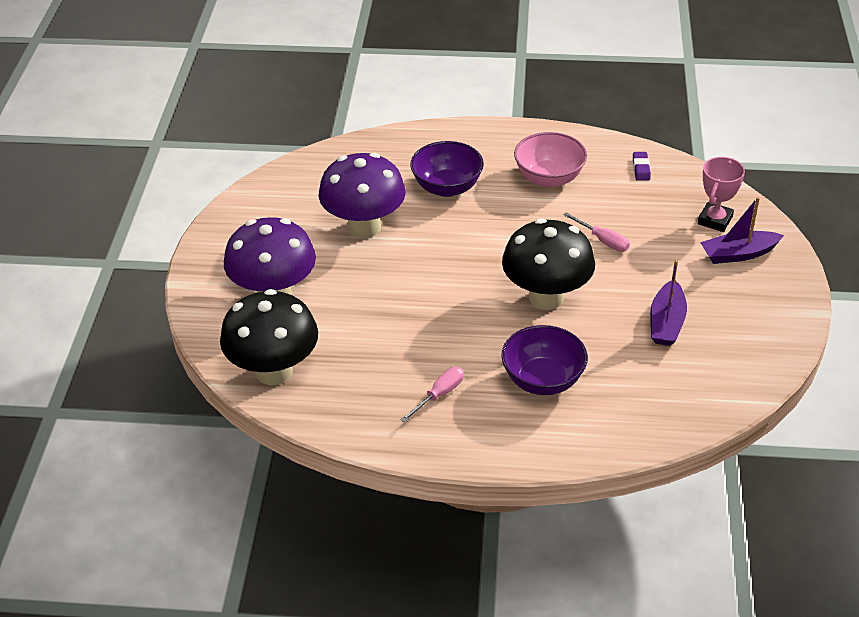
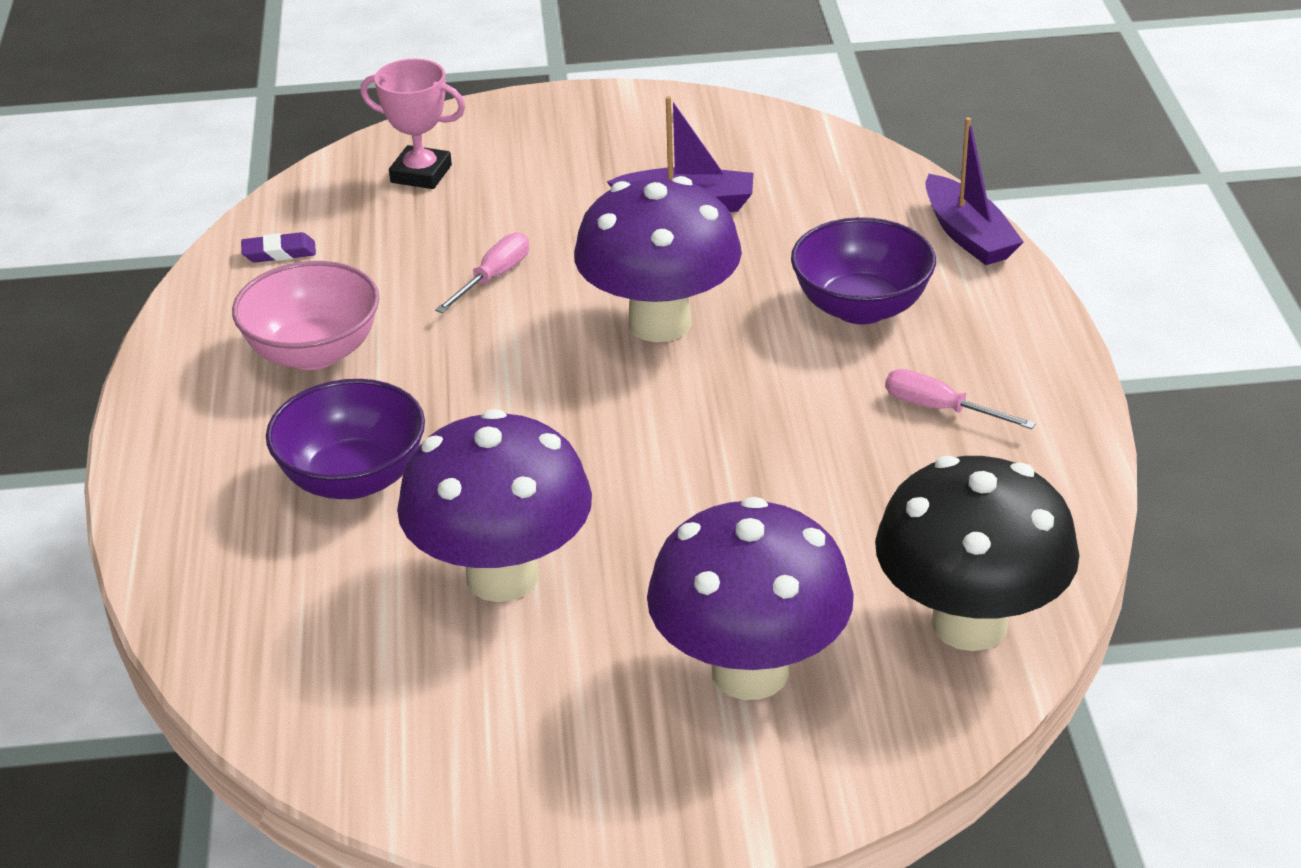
camera: 100 degrees left, 5 degrees down
black mushroom [502,218,595,310] -> purple mushroom [574,176,742,342]
purple boat [700,197,784,264] -> purple boat moved to [925,117,1024,265]

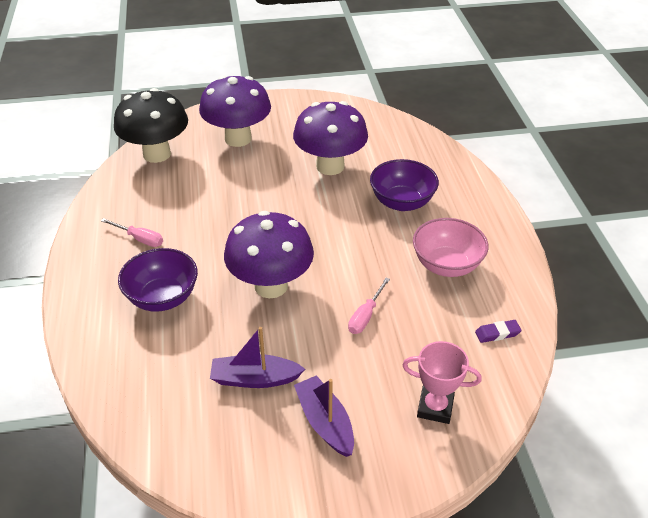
camera: 175 degrees right, 5 degrees up
purple boat [925,117,1024,265] -> purple boat moved to [294,375,354,457]

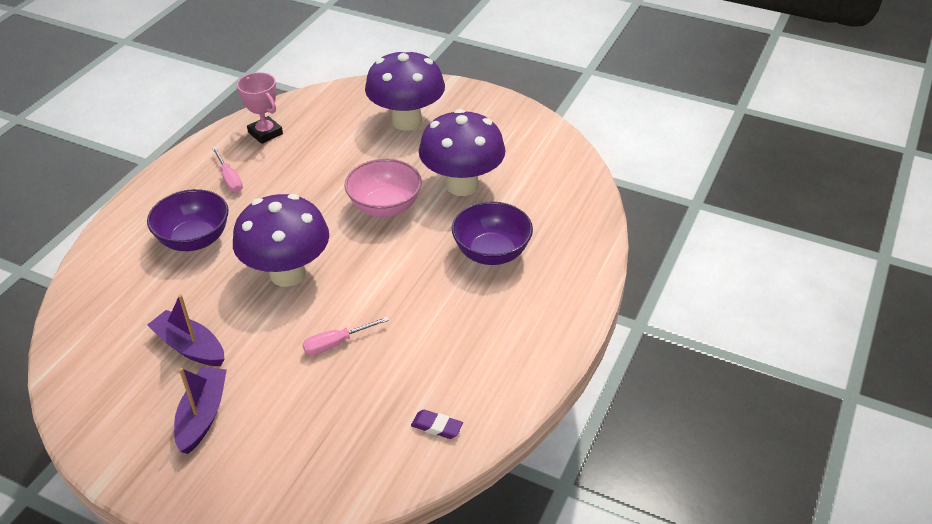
camera: 35 degrees right, 0 degrees up
black mushroom [114,88,188,163] -> none
pink trophy [402,341,482,424] -> pink trophy moved to [237,72,283,144]
pink bowl [413,218,488,277] -> pink bowl moved to [345,159,422,217]

